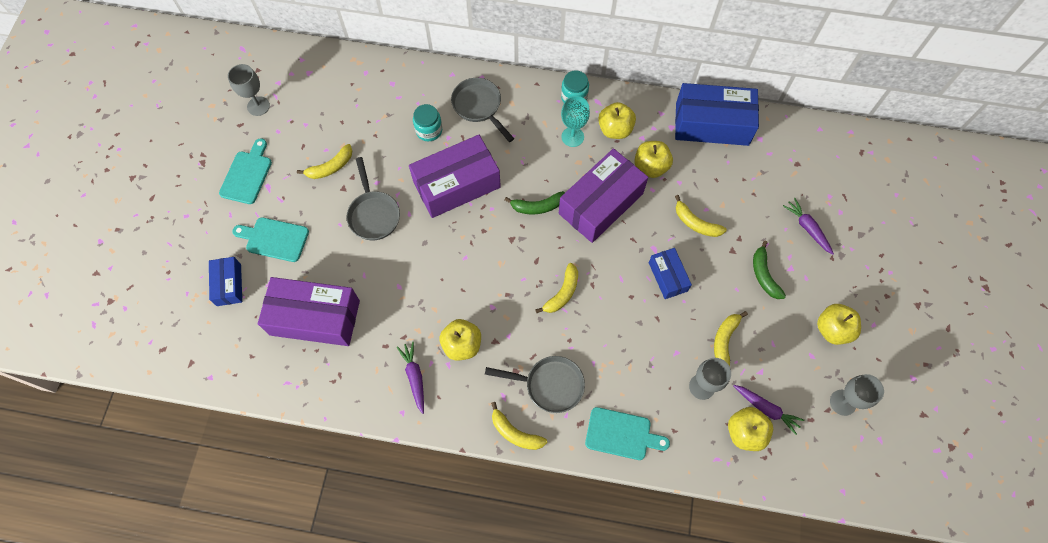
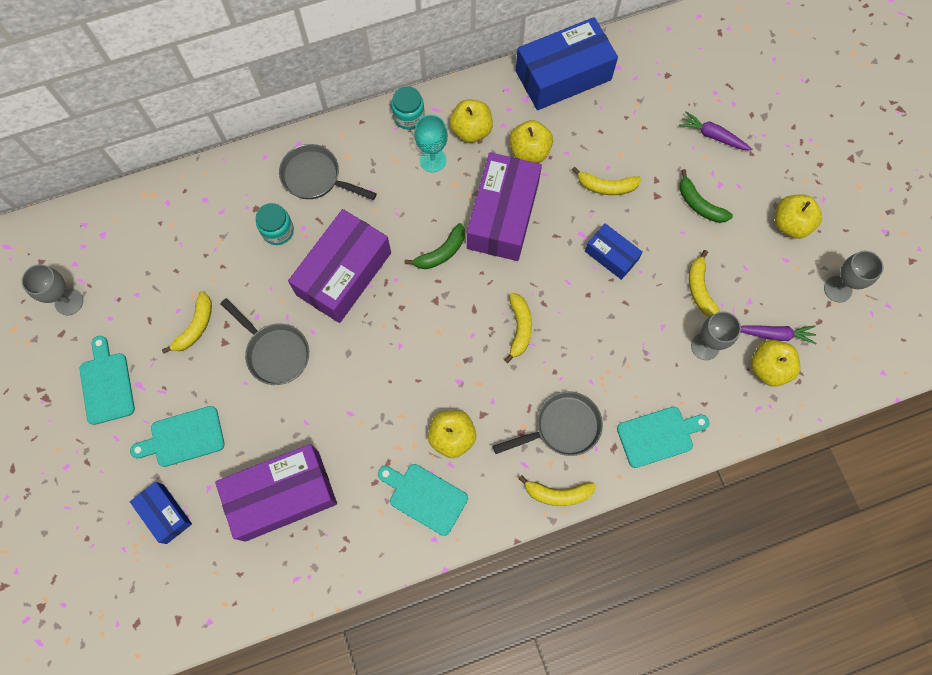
camera: 30 degrees left, 5 degrees up
purple carrot [397,342,424,414] -> turquoise cutting board [378,464,468,536]

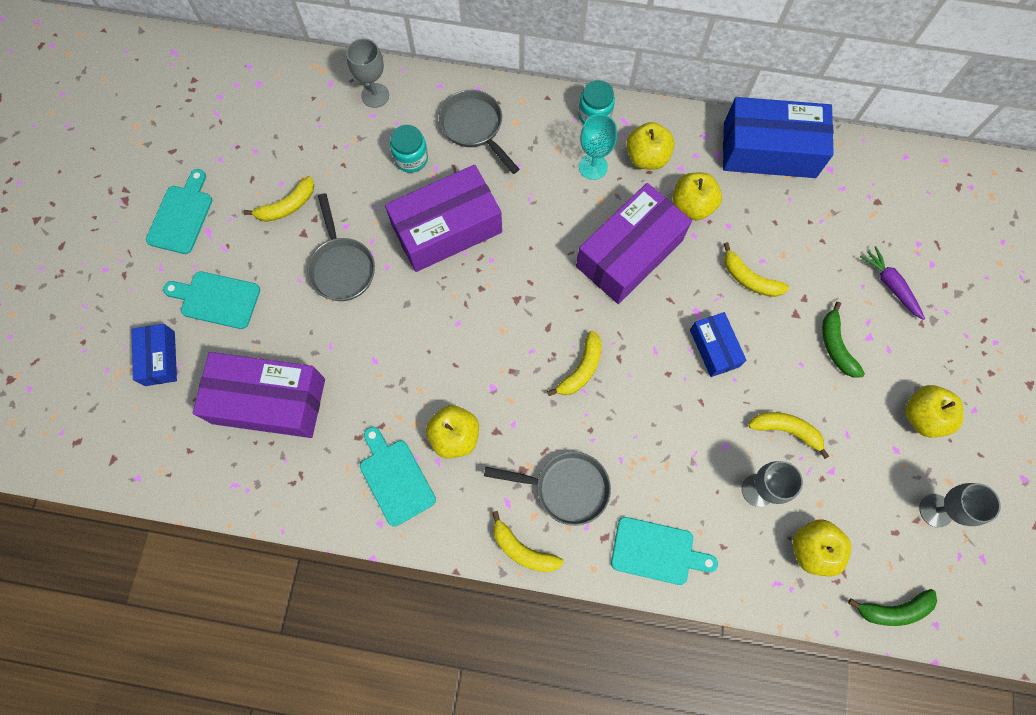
camera: 30 degrees right, 0 degrees up
grey goblet [21,264,83,315] -> grey goblet moved to [346,38,389,108]
green banana [405,223,465,269] -> green banana moved to [848,589,937,626]
yellow banana [689,250,720,317] -> yellow banana turned 90 degrees clockwise [748,412,829,459]
purple carrot [741,325,817,344] -> none

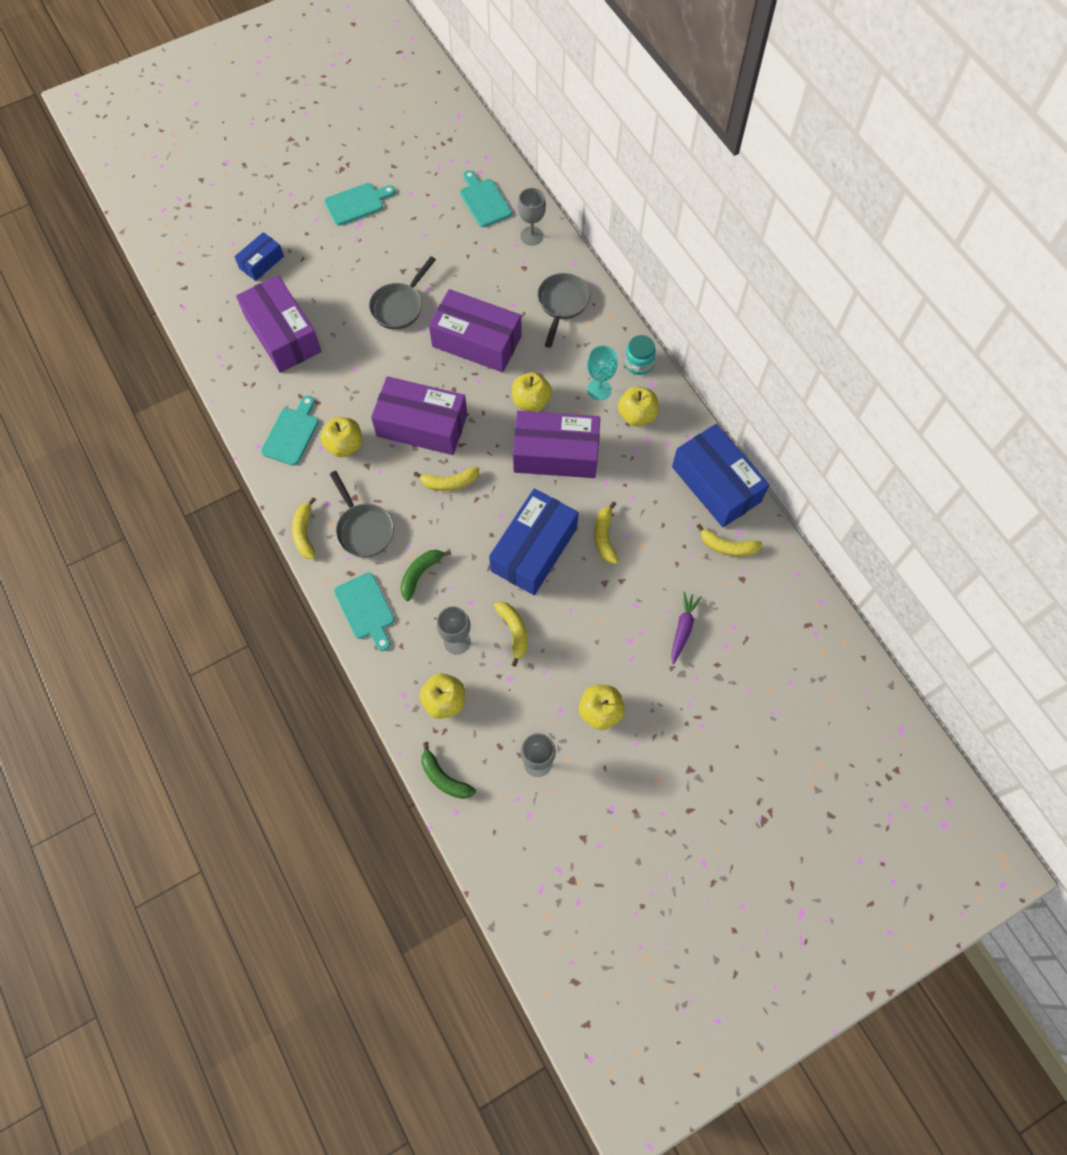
camera: 50 degrees right, 5 degrees down
turquoise cutting board [163,271,260,329] -> turquoise cutting board moved to [460,170,512,227]
yellow banana [244,176,314,222] -> yellow banana moved to [696,524,762,557]
turquoise jar [390,125,428,173] -> none
yellow apple [672,173,722,221] -> yellow apple moved to [512,372,552,412]
blue box [690,312,746,377] -> blue box [489,488,579,595], size x1.90
green banana [822,302,865,378] -> green banana moved to [400,550,452,601]
none -> purple box [371,376,467,455]

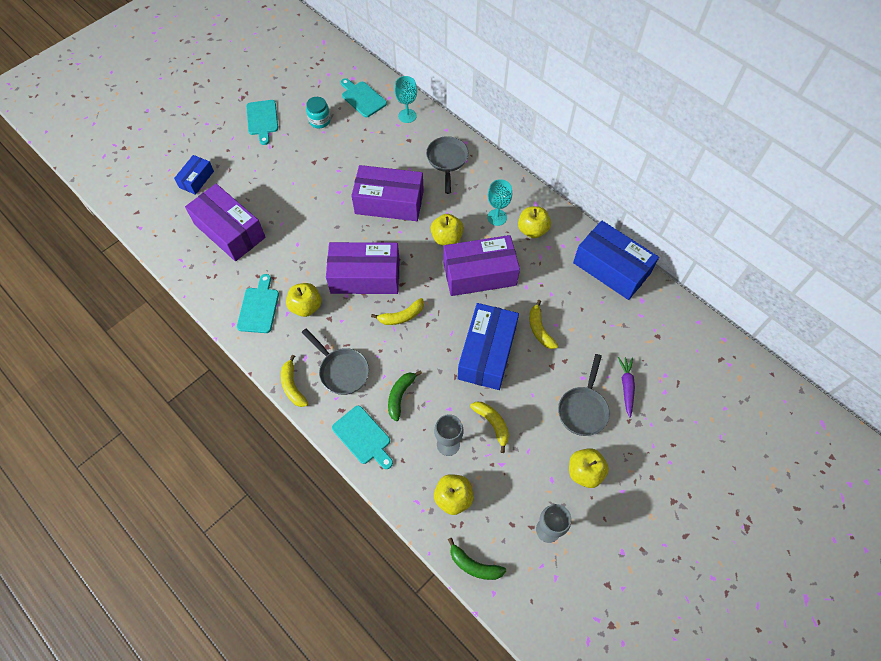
camera: 15 degrees left, 5 degrees down
turquoise cutting board [325,183,395,225] -> turquoise cutting board turned 120 degrees clockwise [246,100,278,145]
grey pan [369,256,436,330] -> grey pan moved to [558,354,610,436]
grey goblet [518,188,546,245] -> turquoise goblet [395,76,417,123]
turquoise jar [625,335,656,375] -> turquoise jar moved to [306,97,331,128]
yellow banana [696,524,762,557] -> none

